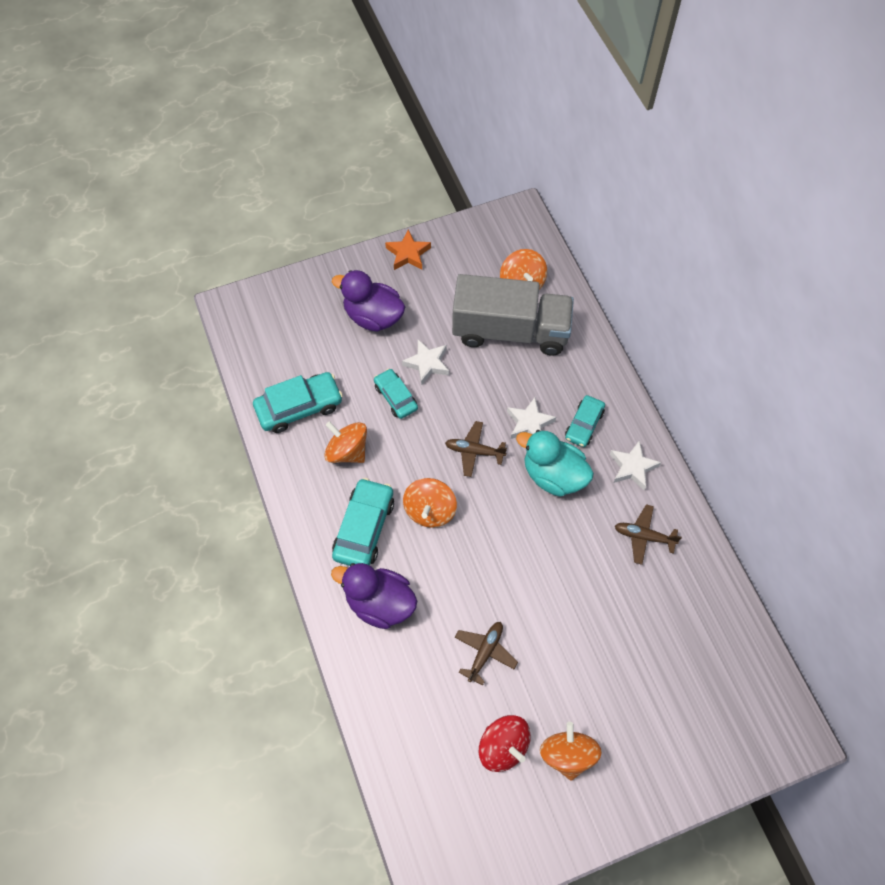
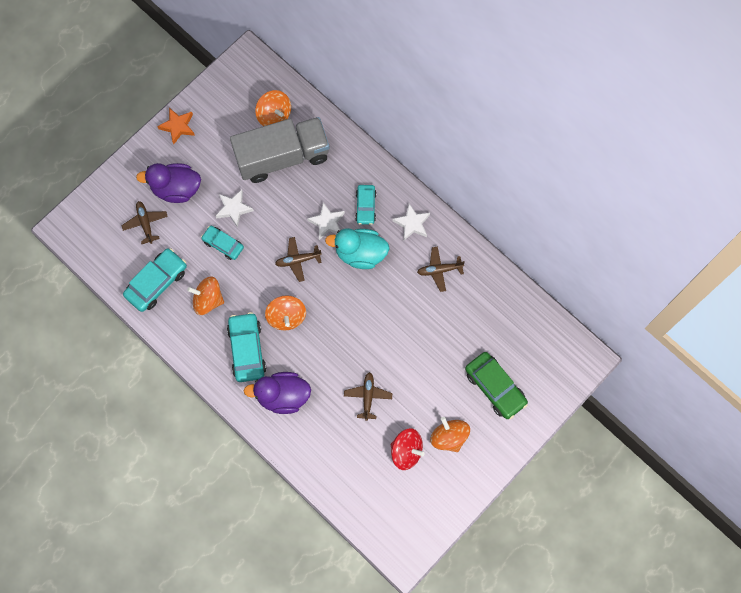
camera: 25 degrees left, 10 degrees up
none -> brown plane [121,201,168,244]
none -> green car [465,352,528,419]

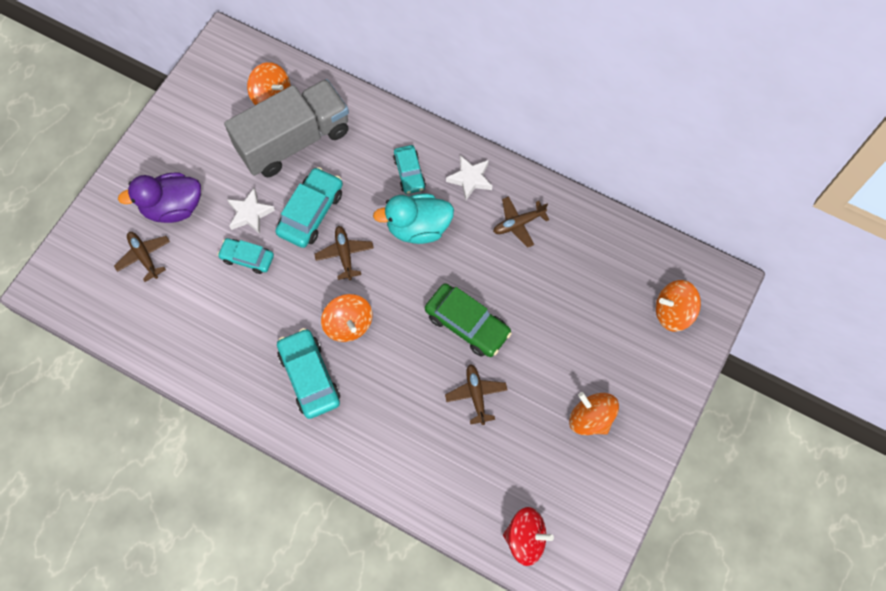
camera: 15 degrees left, 5 degrees down
turquoise car [123,248,187,312] -> turquoise car moved to [275,167,343,248]
orange star [157,108,195,144] -> none
orange spinning top [187,276,224,315] -> orange spinning top moved to [656,280,701,332]
purple duck [244,372,311,414] -> none
brown plane [275,237,322,282] -> brown plane turned 105 degrees clockwise [314,226,374,280]
white star [307,202,345,240] -> none
red spinning top [390,428,425,470] -> red spinning top moved to [503,507,554,566]
green car [465,352,528,419] -> green car moved to [425,283,512,357]

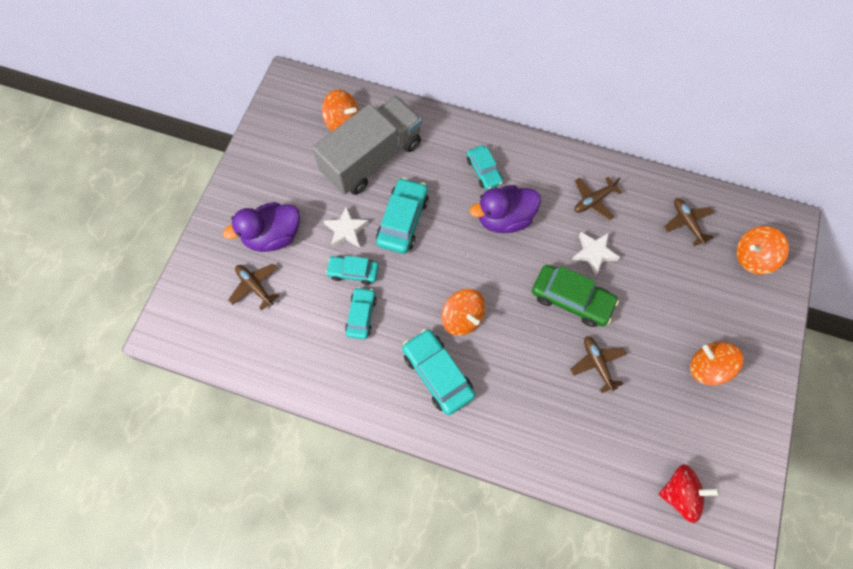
camera: 10 degrees left, 0 degrees up
brown plane [314,226,374,280] -> brown plane moved to [664,198,714,246]
turquoise duck [373,194,454,244] -> purple duck [470,185,541,233]
white star [446,155,492,200] -> white star moved to [572,232,620,275]
none -> turquoise car [345,287,377,339]

